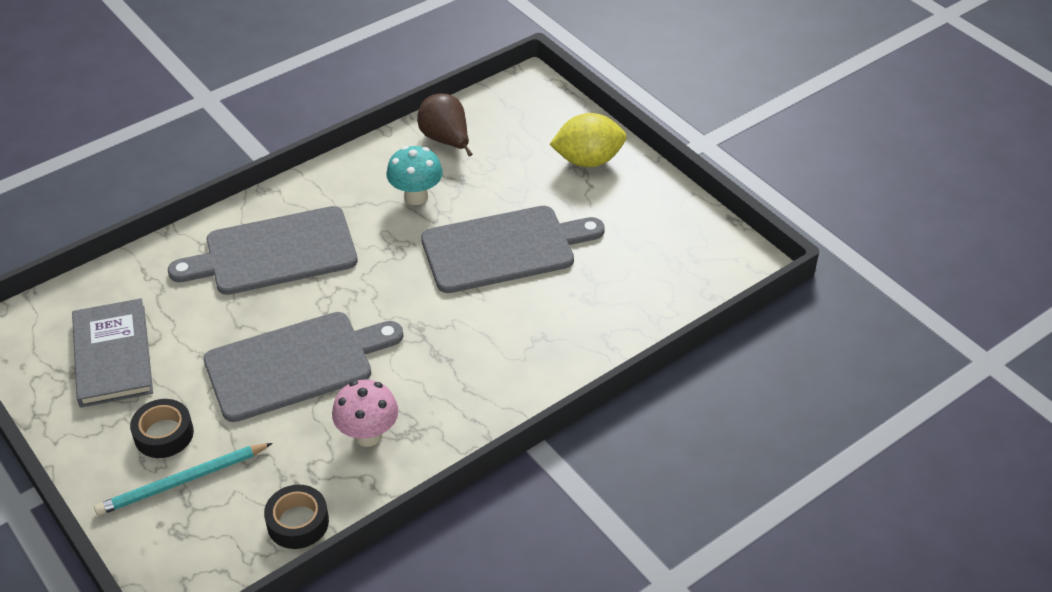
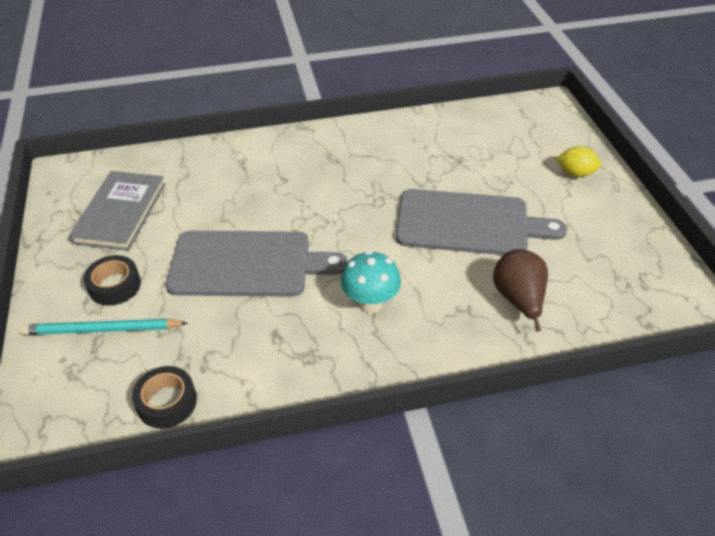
camera: 25 degrees right, 0 degrees up
grey cutting board [168,206,358,295] -> none
pink mushroom [332,379,398,447] -> none
turquoise mushroom [386,146,443,205] -> turquoise mushroom moved to [341,251,401,313]
brown pear [417,93,473,156] -> brown pear moved to [493,249,548,332]
yellow lemon [549,113,626,167] -> yellow lemon [556,146,601,177], size x0.63

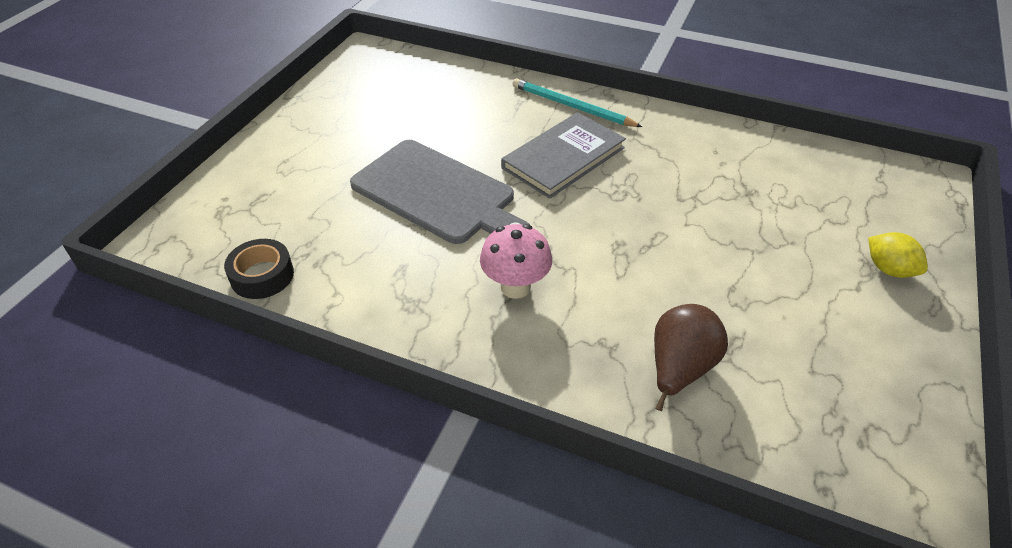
camera: 35 degrees right, 0 degrees up
turquoise pencil [21,319,188,335] -> turquoise pencil moved to [513,78,642,127]
grey book [69,171,165,251] -> grey book moved to [501,112,626,199]
black tape [83,255,141,306] -> none
turquoise mushroom [341,251,401,313] -> pink mushroom [480,224,552,299]
grey cutting board [396,189,567,255] -> none

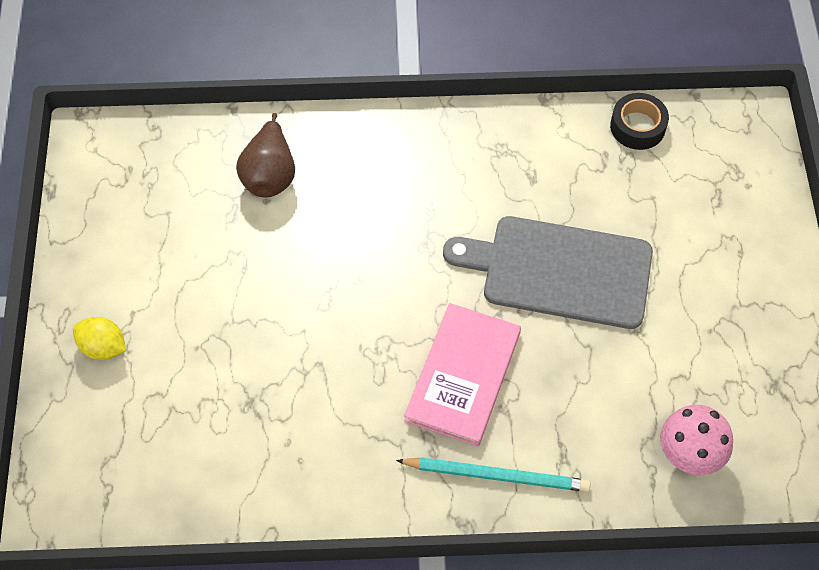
camera: 155 degrees right, 15 degrees up
pink mushroom [480,224,552,299] -> pink mushroom moved to [660,405,733,475]
grey book [501,112,626,199] -> pink book [404,303,521,446]

